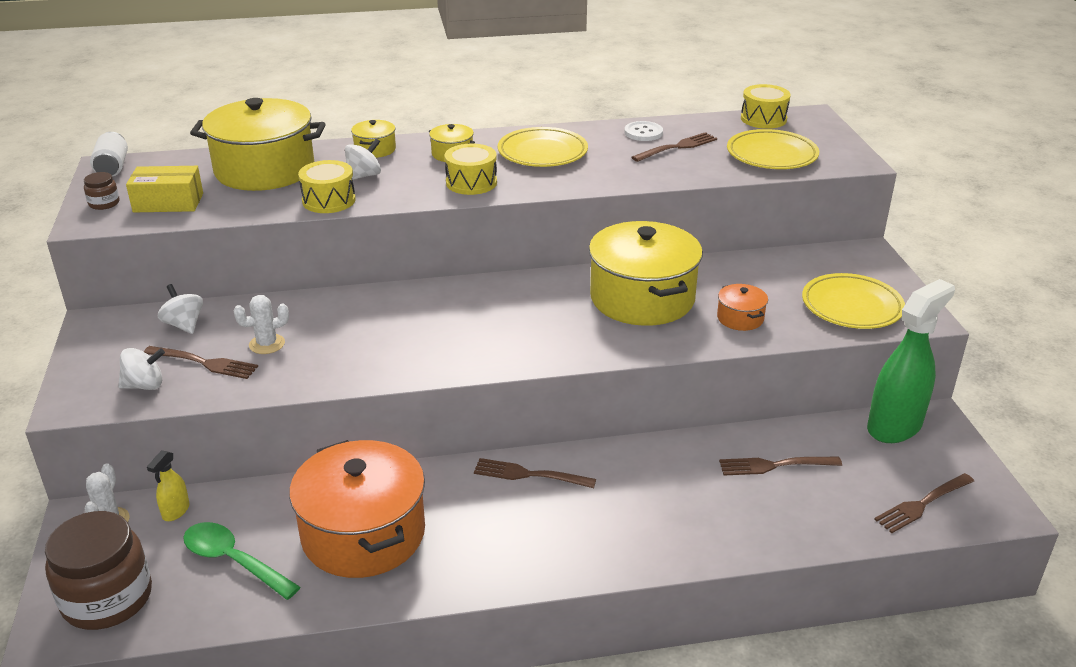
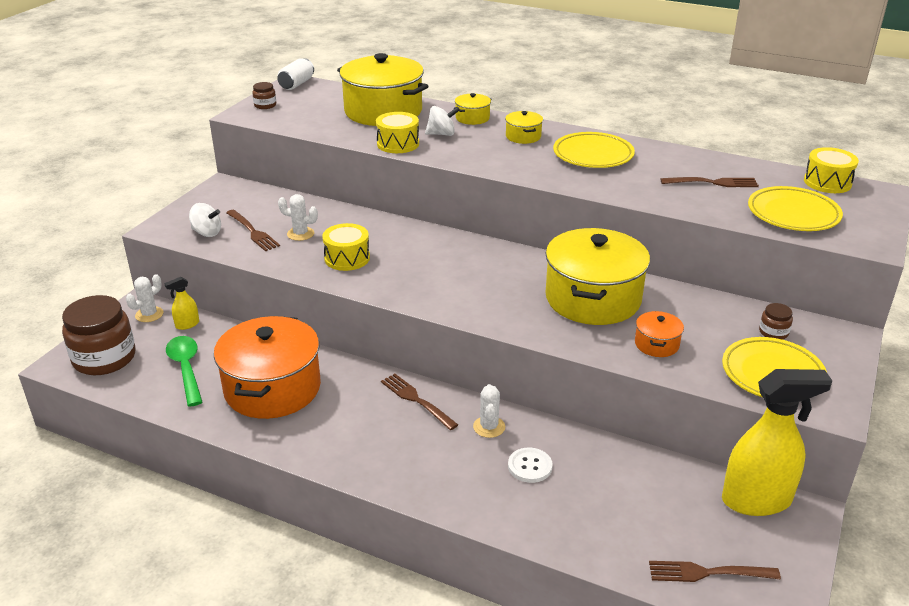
camera: 35 degrees right, 0 degrees up
yellow box [126,166,203,212] -> none
white spinning top [158,284,203,334] -> none
yellow drum [445,143,497,195] -> yellow drum moved to [322,223,370,271]
white button [624,121,663,141] -> white button moved to [508,448,553,483]
brown fork [719,457,842,476] -> none
green spray bottle [867,279,955,443] -> yellow spray bottle [722,369,832,516]
none -> white cactus [473,384,505,438]
none -> brown jar [759,303,793,340]

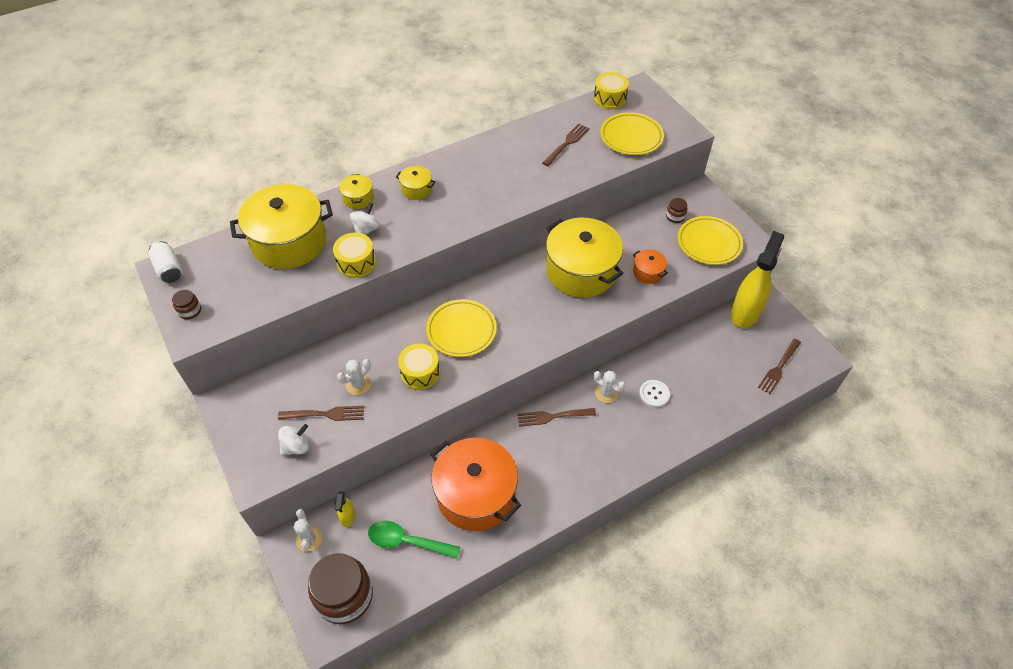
camera: 55 degrees left, 20 degrees up
yellow plate [553,132,635,168] -> yellow plate moved to [426,299,497,357]

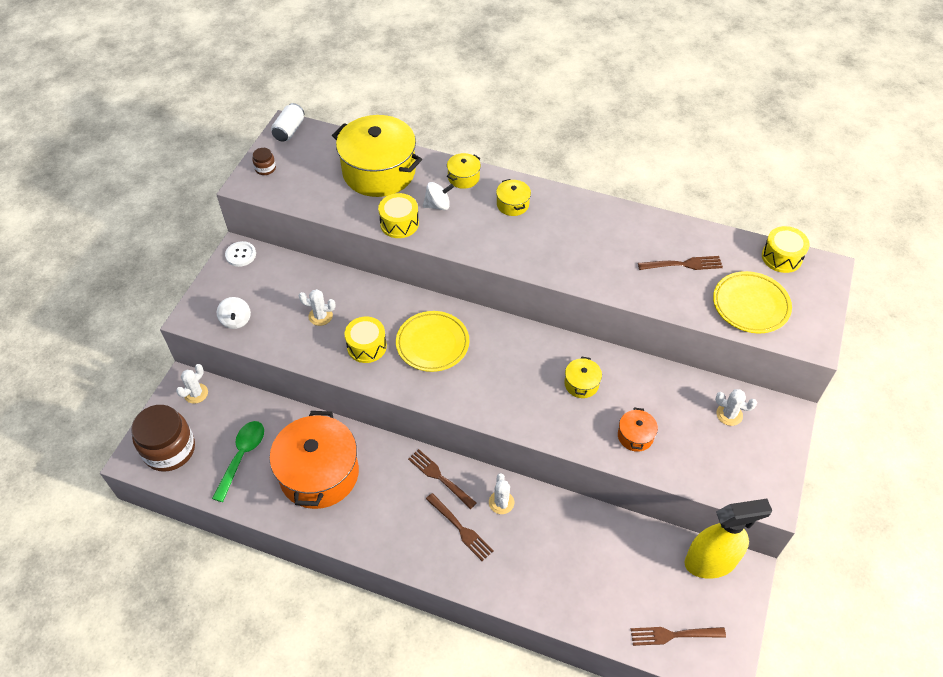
camera: 50 degrees right, 0 degrees up
brown fork [278,406,364,421] -> brown fork moved to [426,493,494,561]
white spinning top [278,424,309,456] -> white spinning top turned 60 degrees clockwise [217,297,251,329]
yellow spray bottle [335,491,355,527] -> none
green spoon [368,521,460,559] -> green spoon turned 45 degrees clockwise [212,421,264,502]
yellow pot [546,218,624,298] -> yellow pot [564,356,602,398], size x0.43
white button [639,380,670,408] -> white button moved to [225,241,256,267]
brown jar [666,198,687,223] -> white cactus [715,389,757,426]
yellow plate [678,216,743,265] -> none

